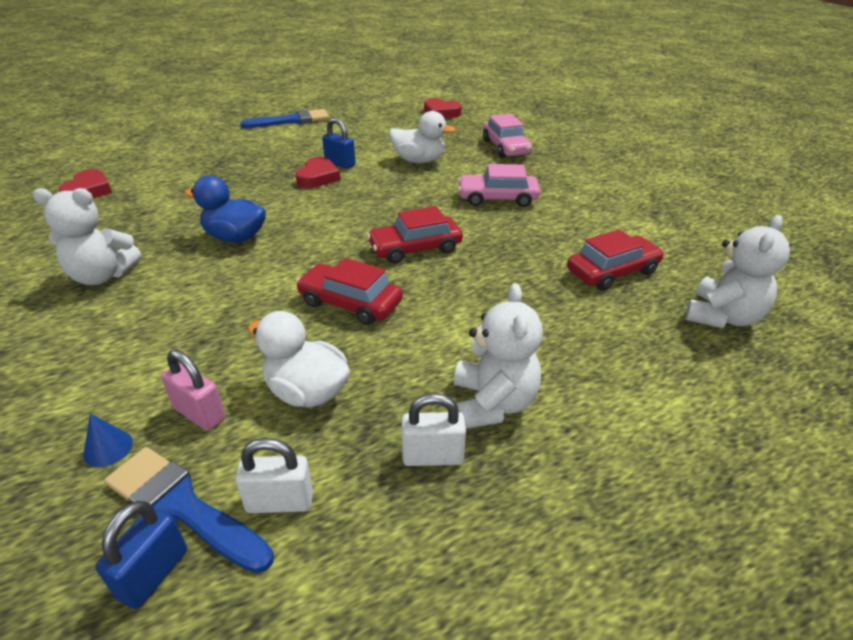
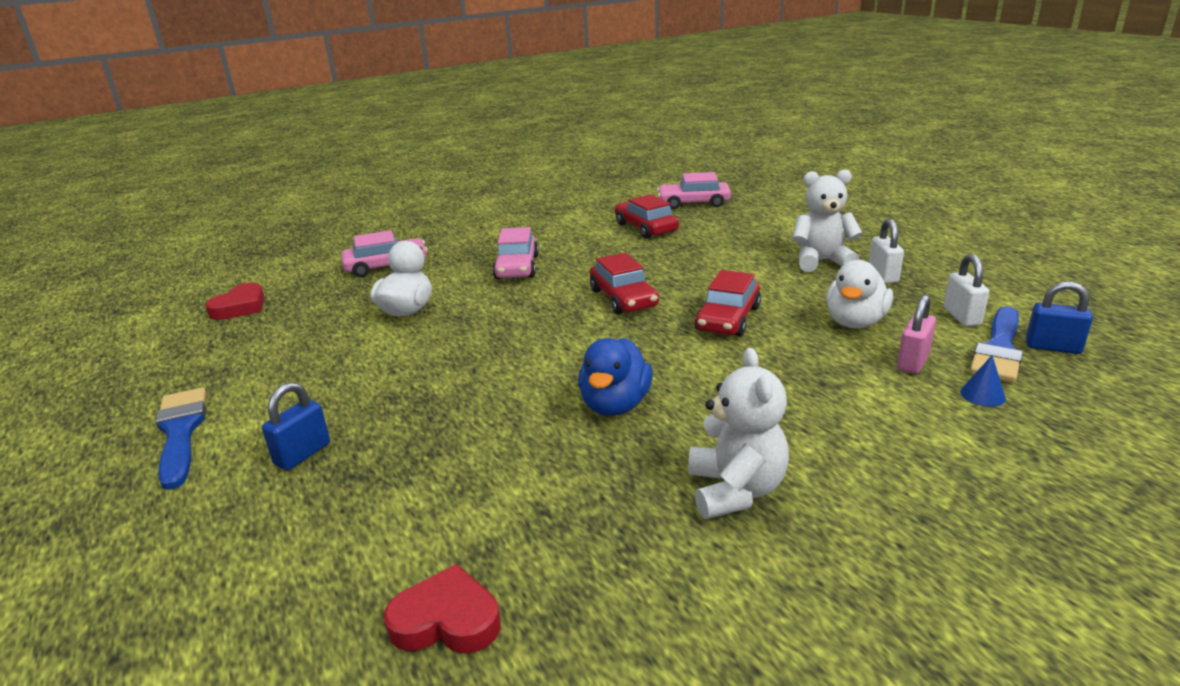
camera: 90 degrees left, 10 degrees down
red heart [295,157,340,188] -> none
blue padlock [322,118,355,169] -> blue padlock moved to [262,382,330,470]
white teddy bear [685,215,790,328] -> pink car [657,172,731,209]

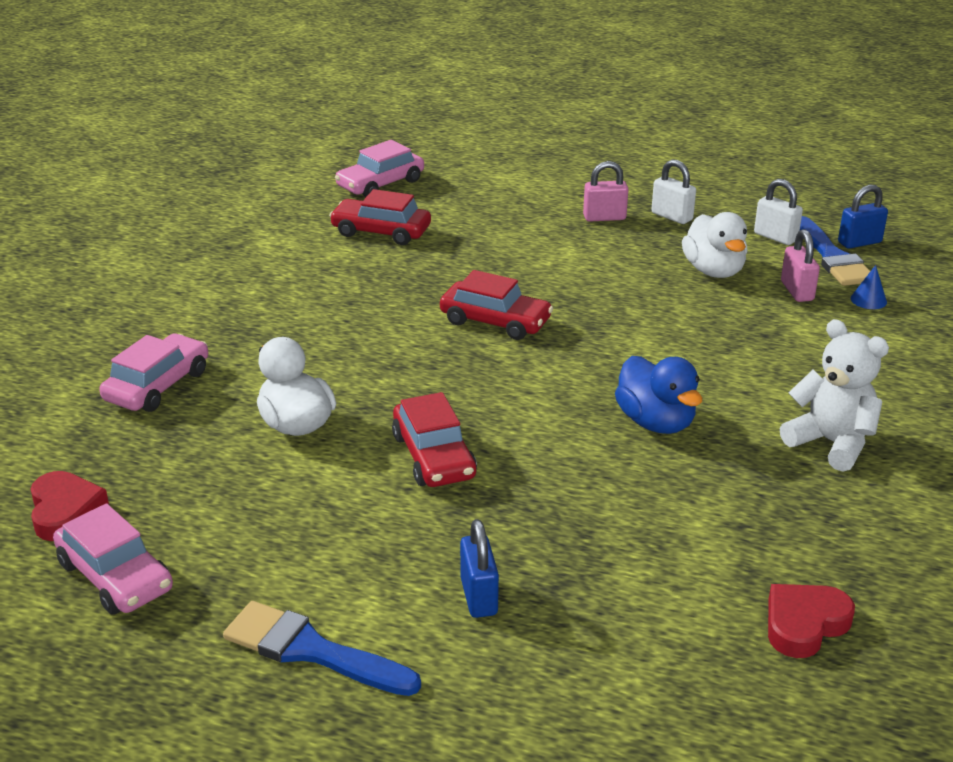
camera: 45 degrees left, 5 degrees up
pink car [493,227,539,279] -> pink car moved to [53,503,173,615]
red car [695,270,761,337] -> red car moved to [392,392,477,487]
white teddy bear [792,169,863,272] -> pink padlock [583,161,629,222]

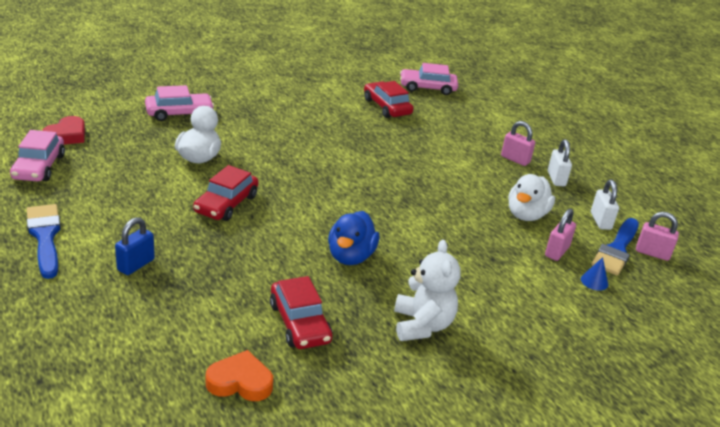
camera: 40 degrees right, 0 degrees up
red car [440,270,553,340] -> red car moved to [270,276,332,349]
red heart [768,584,855,658] -> orange heart [206,350,273,401]
blue padlock [838,185,888,249] -> pink padlock [636,212,679,261]

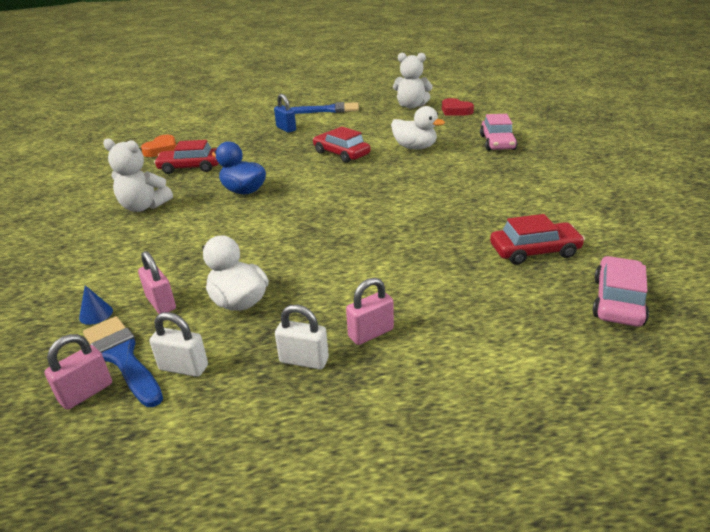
camera: 115 degrees right, 0 degrees up
pink car [10,130,65,182] -> white teddy bear [393,53,433,108]

